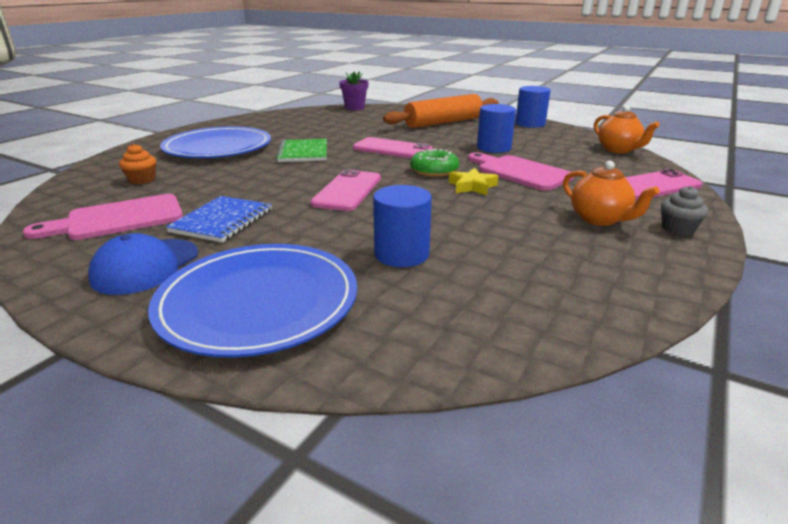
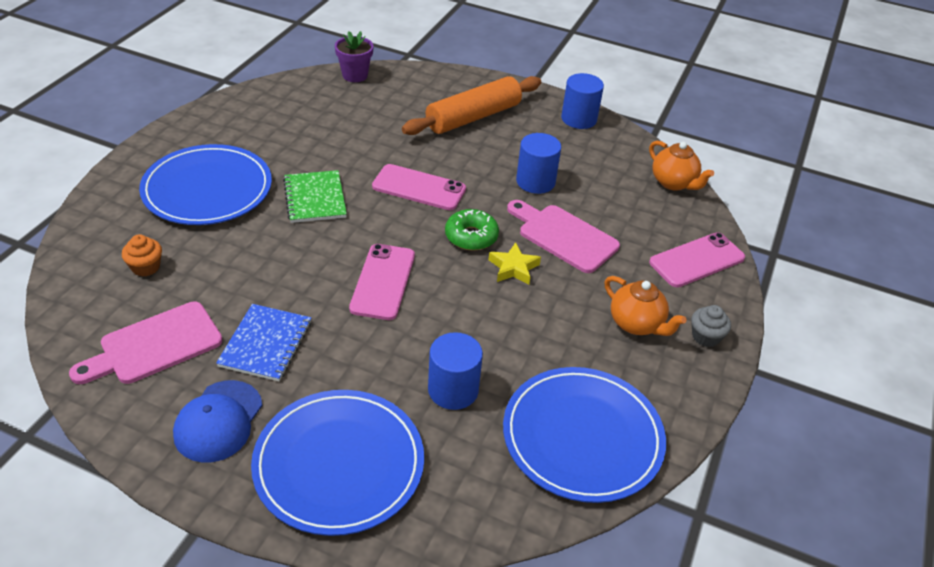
camera: 10 degrees left, 15 degrees up
none -> blue plate [503,367,666,503]

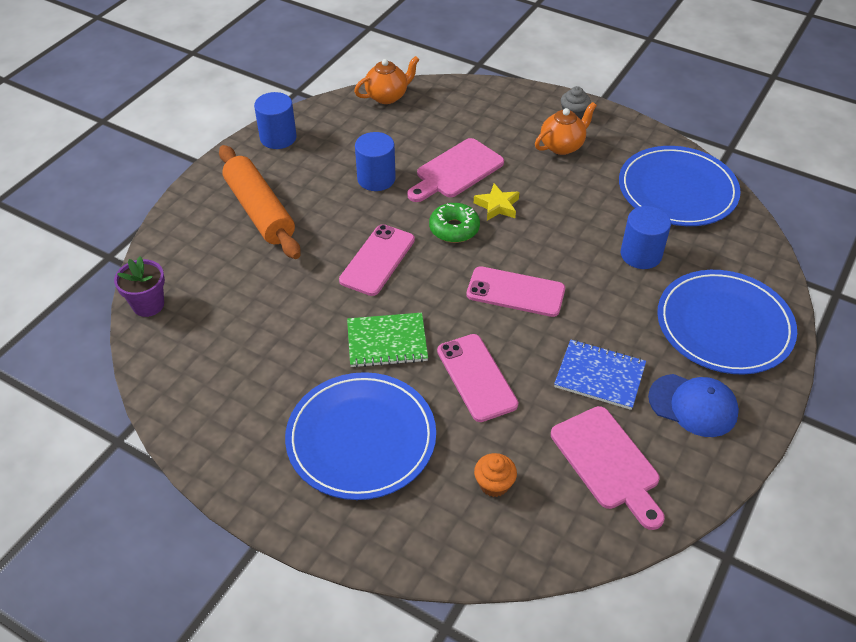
camera: 80 degrees left, 5 degrees up
pink phone [649,232,745,287] -> pink phone moved to [437,334,518,422]

